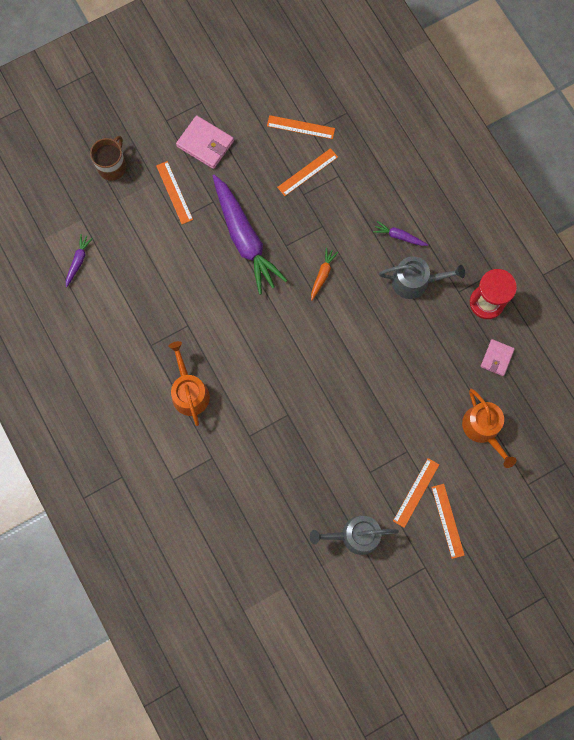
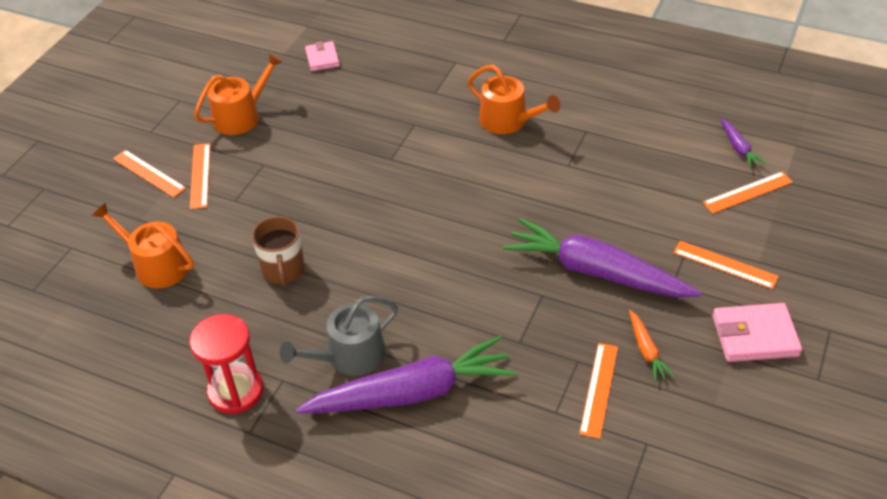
camera: 145 degrees right, 30 degrees down
brown mug [90,136,126,181] -> brown mug moved to [252,216,305,286]
orange ruler [267,115,335,139] -> orange ruler moved to [703,171,793,214]
grey watering can [310,516,399,555] -> orange watering can [194,53,282,135]
orange carrot [311,248,338,301] -> orange carrot moved to [629,310,675,382]
purple carrot [373,221,428,246] -> purple carrot [296,336,516,413], size x2.36
pink wallet [481,339,515,376] -> pink wallet moved to [305,41,340,71]

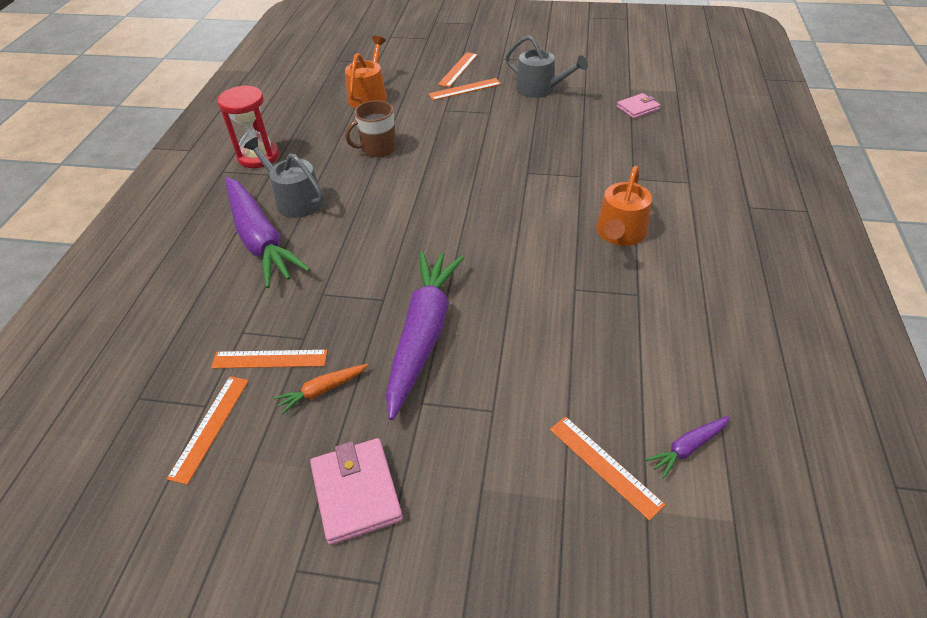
camera: 75 degrees right, 0 degrees up
orange watering can [194,53,282,135] -> grey watering can [505,35,588,98]
orange ruler [673,241,779,289] -> orange ruler moved to [167,376,249,485]

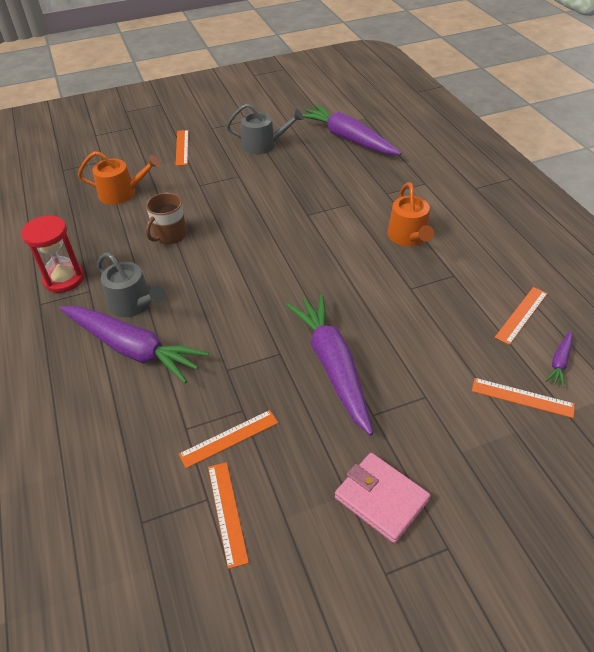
camera: 30 degrees left, 0 degrees up
grey watering can [244,137,324,218] -> grey watering can turned 150 degrees counterclockwise [97,253,166,317]
orange carrot [274,364,368,414] -> none
orange watering can [345,36,387,108] -> orange watering can turned 105 degrees clockwise [78,151,160,205]
orange ruler [428,78,501,100] -> orange ruler moved to [495,287,548,345]
pink wallet [617,93,660,119] -> purple carrot [302,104,401,155]

